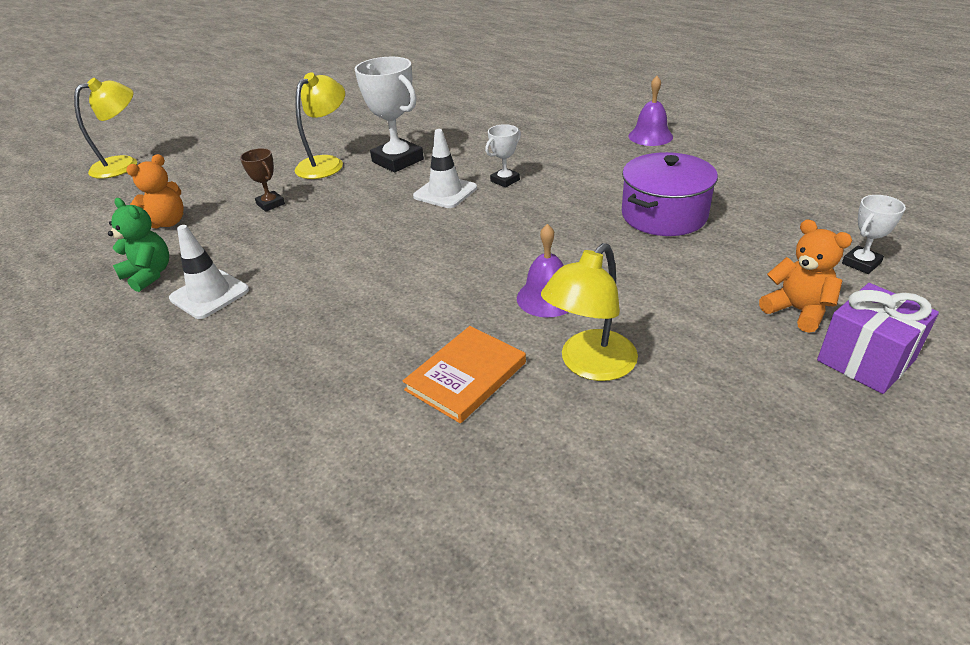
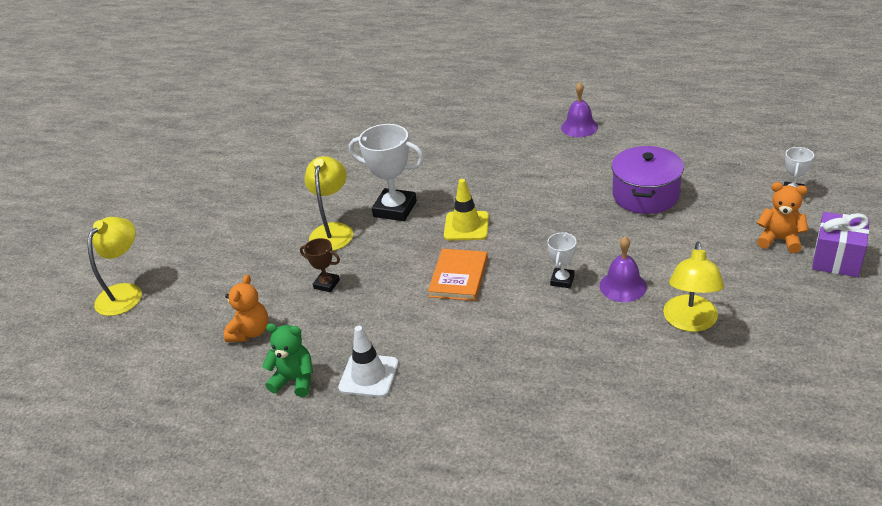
camera: 25 degrees left, 0 degrees up
orange book [403,326,526,423] -> orange book moved to [428,249,488,301]
white traffic cone [413,129,477,208] -> yellow traffic cone [444,179,489,241]
white trophy [485,124,521,188] -> white trophy moved to [547,232,577,288]

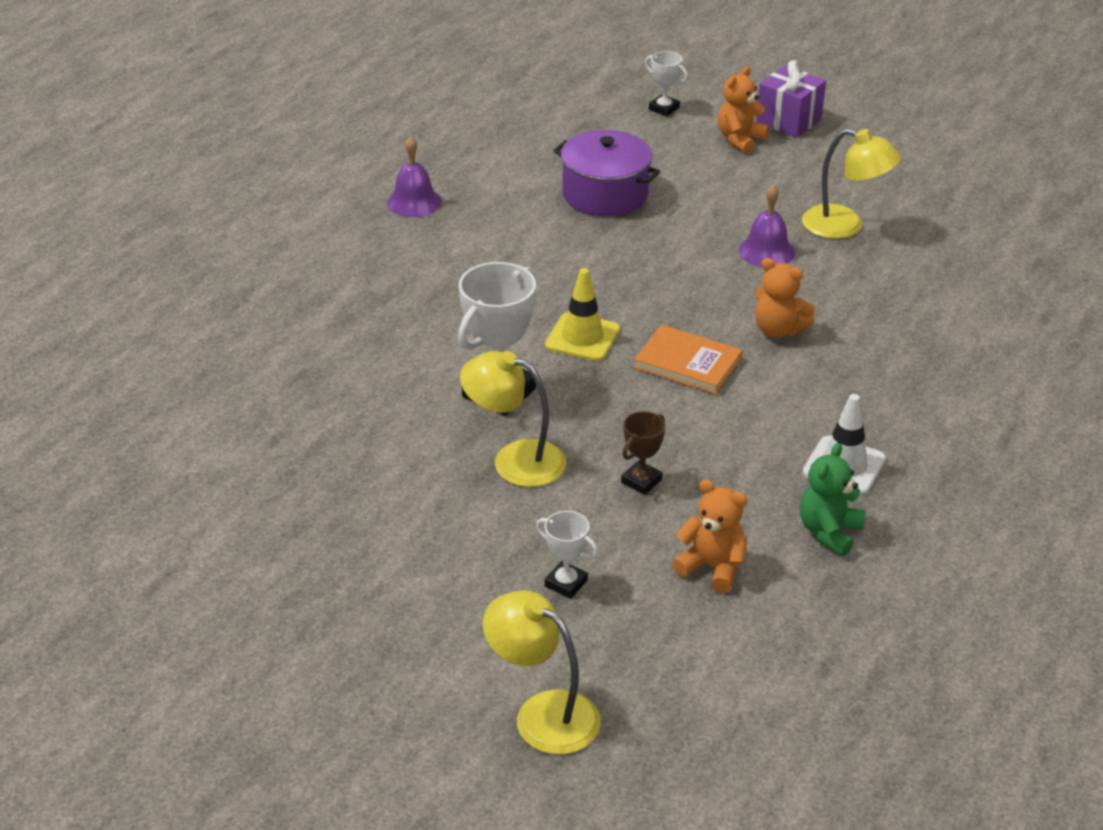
camera: 80 degrees left, 0 degrees up
white trophy [547,232,577,288] -> white trophy moved to [536,511,598,599]
none -> orange teddy bear [755,258,815,338]

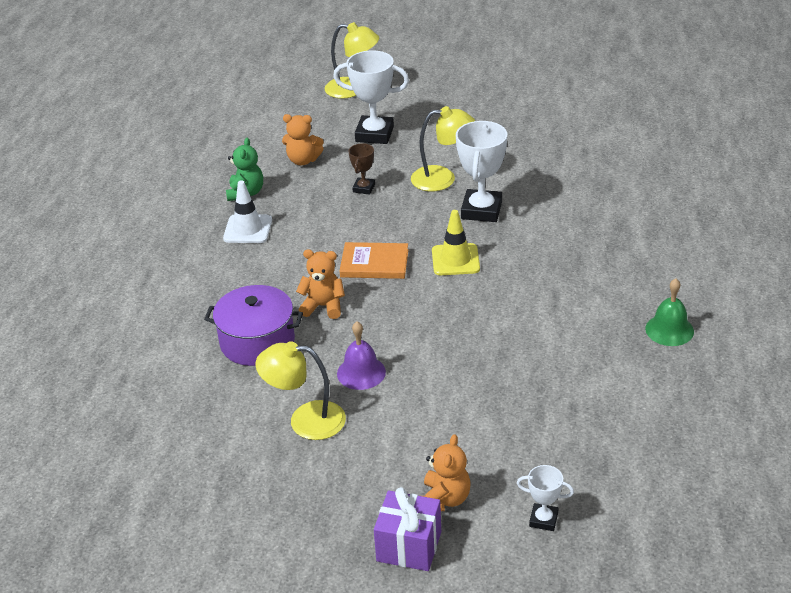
camera: 160 degrees right, 0 degrees up
purple bell [387,136,441,217] -> green bell [645,278,694,346]
white trophy [536,511,598,599] -> white trophy [333,50,409,144], size x1.91
purple pot [553,130,660,216] -> purple pot moved to [204,285,303,366]

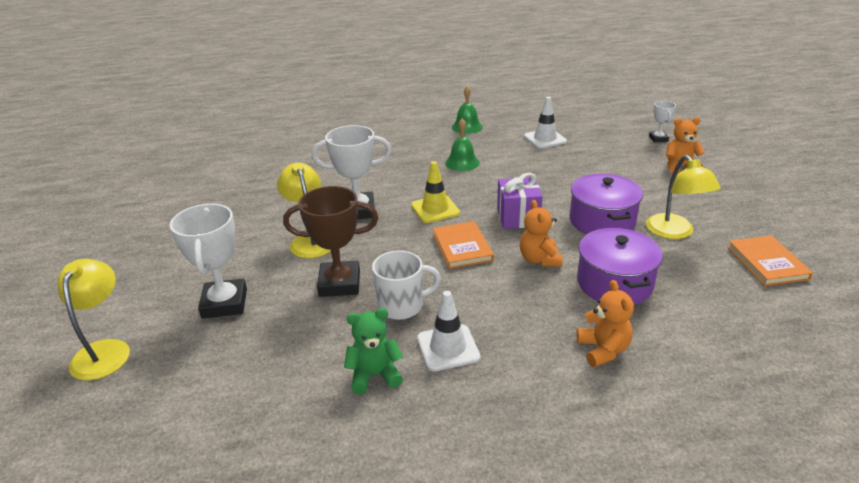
camera: 110 degrees left, 5 degrees down
orange teddy bear [282,114,324,165] -> orange teddy bear moved to [577,280,634,367]
purple bell [337,322,386,390] -> purple pot [570,174,643,234]
brown trophy [348,143,375,195] -> brown trophy [283,186,378,297], size x1.91
purple gift [374,487,441,571] -> purple gift moved to [497,173,543,229]
none -> white mug [372,250,441,320]
none -> green bell [445,118,480,171]
none -> white traffic cone [524,97,567,149]
none -> orange book [727,235,813,286]

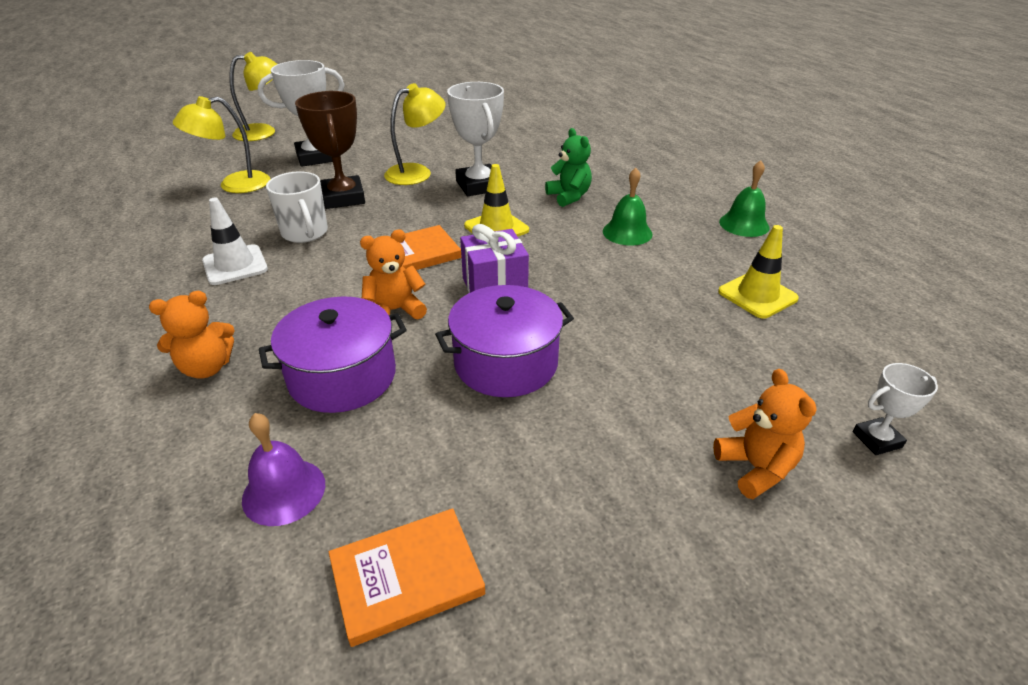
camera: 75 degrees right, 5 degrees up
green teddy bear [344,308,403,394] -> green teddy bear moved to [545,128,592,207]
white traffic cone [524,97,567,149] -> yellow traffic cone [718,225,799,319]
yellow lamp [646,155,721,239] -> yellow lamp moved to [173,96,270,193]
none -> purple bell [242,413,325,526]

